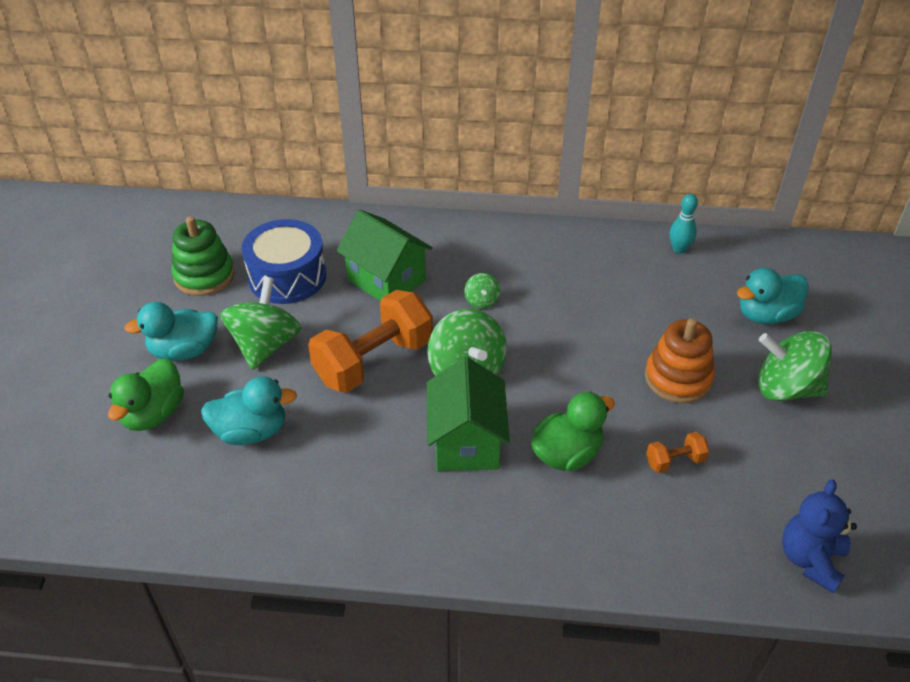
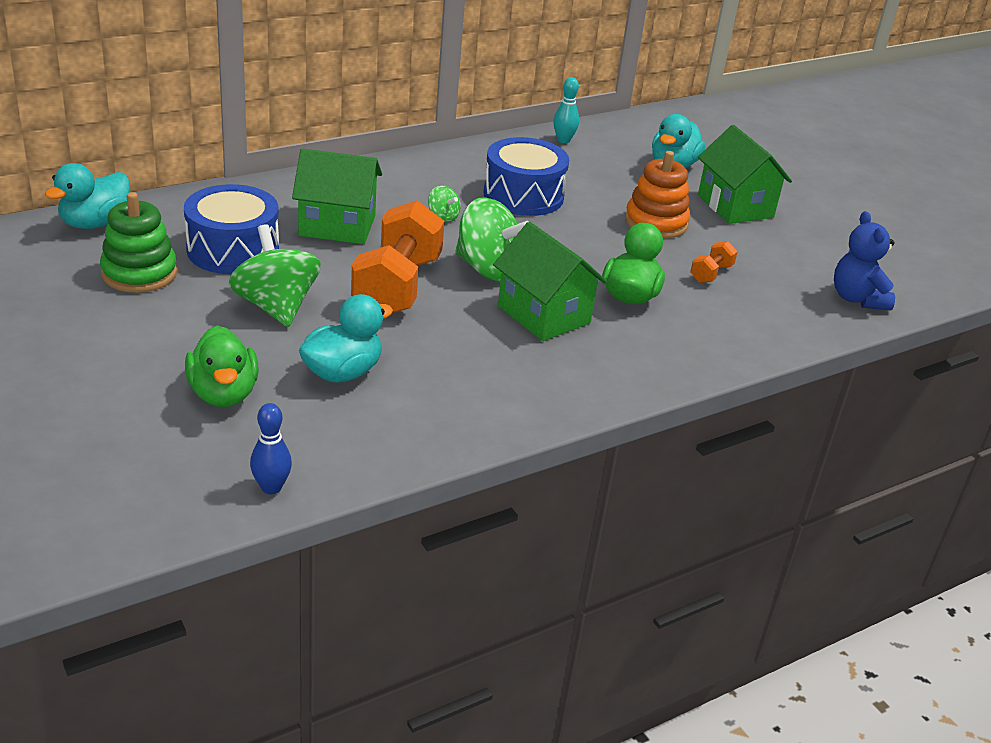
camera: 40 degrees left, 10 degrees down
turquoise duck [124,302,218,361] -> turquoise duck moved to [45,163,130,229]
green spinning top [758,331,832,401] -> green house [698,125,792,224]
none -> blue bowling pin [250,403,292,494]
none -> blue drum [483,137,569,216]

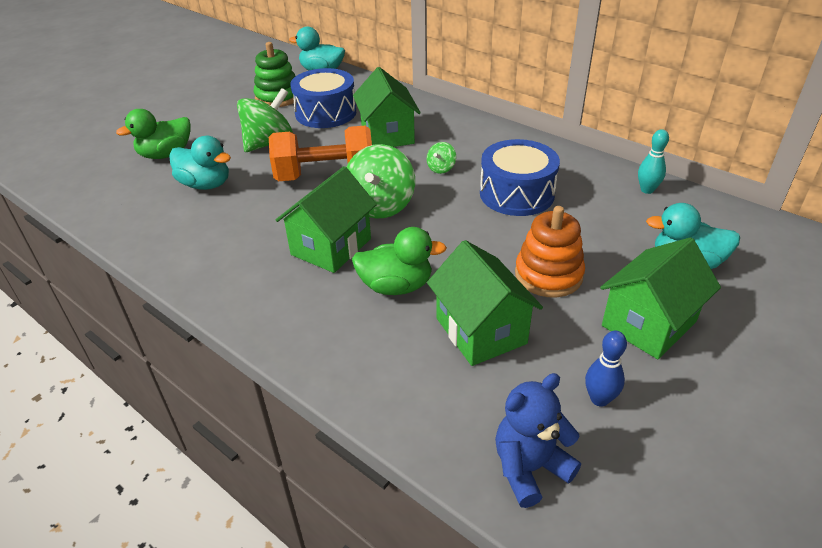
camera: 75 degrees right, 5 degrees up
blue bowling pin [250,403,292,494] -> blue bowling pin moved to [585,331,627,407]
orange dumbbell [690,241,737,283] -> green house [427,240,543,366]

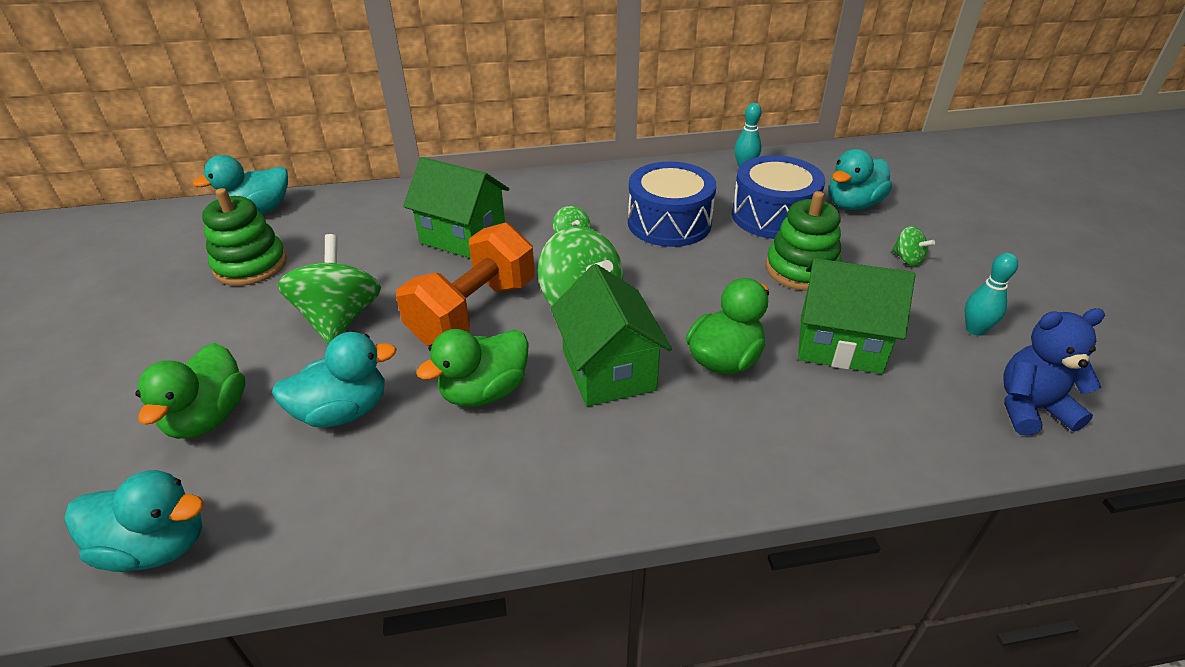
camera: 50 degrees left, 0 degrees up
blue drum [290,68,356,128] -> blue drum moved to [732,155,825,239]
blue teddy bear [495,373,581,508] -> blue teddy bear turned 75 degrees clockwise [1003,308,1105,436]
orange stacking toy [515,206,585,297] -> green stacking toy [766,191,842,291]
blue bowling pin [585,331,627,407] -> turquoise bowling pin [965,253,1018,336]
green house [600,237,721,359] -> green spinning top [892,226,935,266]
none -> turquoise duck [65,470,204,572]
none -> green duck [416,329,529,407]

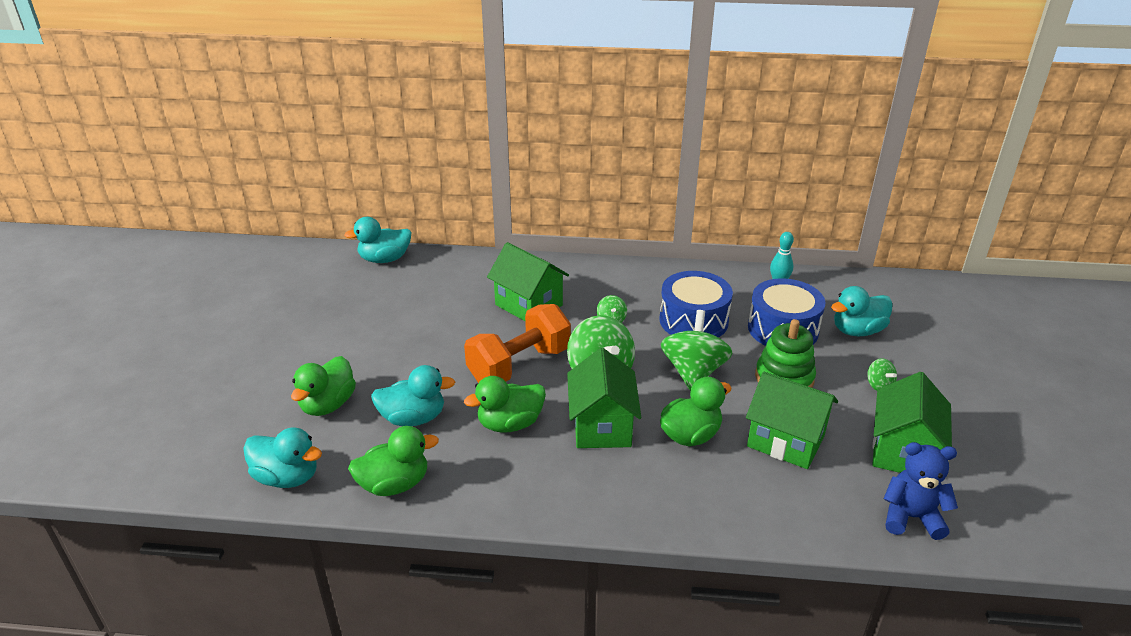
camera: 15 degrees right, 5 degrees down
green stacking toy [202,188,287,286] -> none
green spinning top [277,234,381,344] -> green spinning top moved to [661,310,733,391]
turquoise bowling pin [965,253,1018,336] -> green house [872,372,952,473]
none -> green duck [348,426,439,496]

